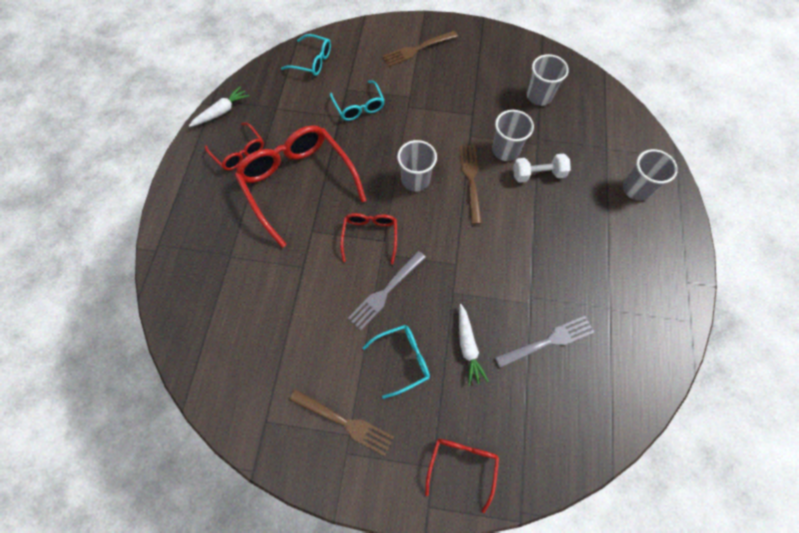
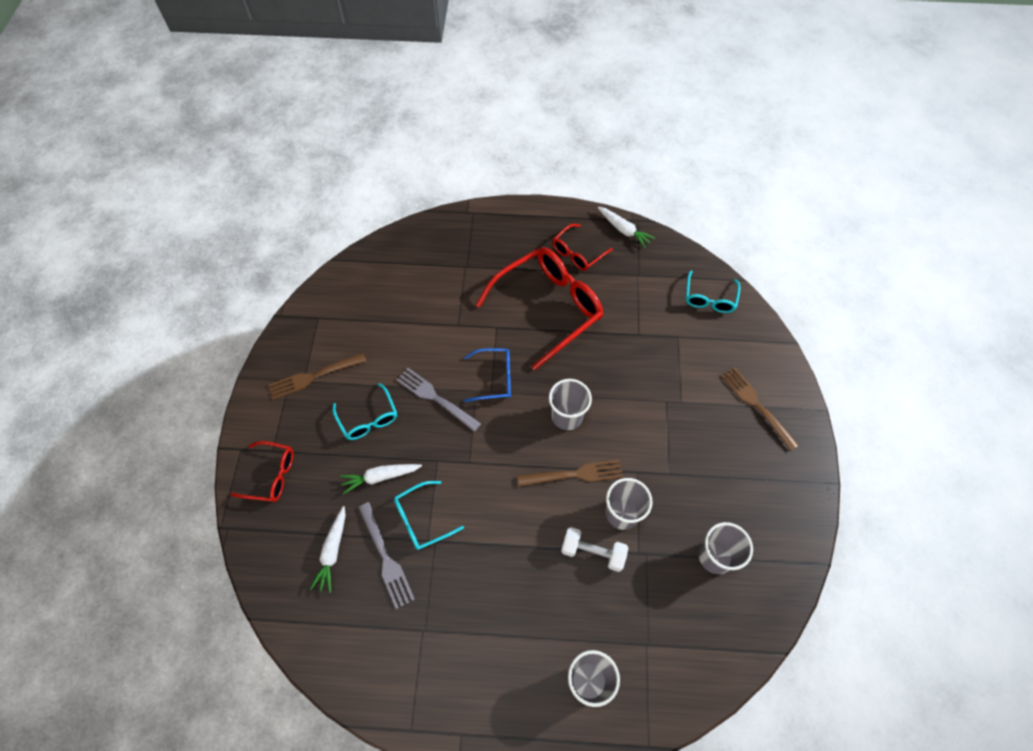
camera: 85 degrees right, 5 degrees down
brown fork [289,389,394,456] -> brown fork turned 45 degrees clockwise [269,353,366,400]
turquoise glasses [330,80,385,121] -> turquoise glasses moved to [394,481,464,550]
red glasses [340,213,397,264] -> blue glasses [464,348,511,402]
white dumbbell [513,154,571,183] -> white dumbbell turned 60 degrees counterclockwise [561,527,629,572]
none -> white carrot [310,506,346,593]

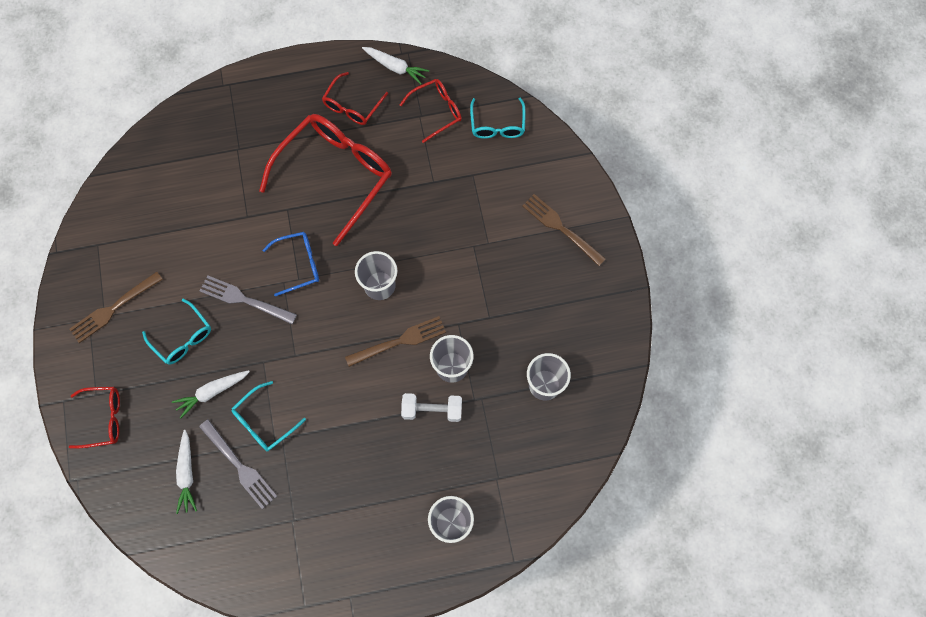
camera: 15 degrees left, 10 degrees up
none -> red glasses [400,79,462,143]

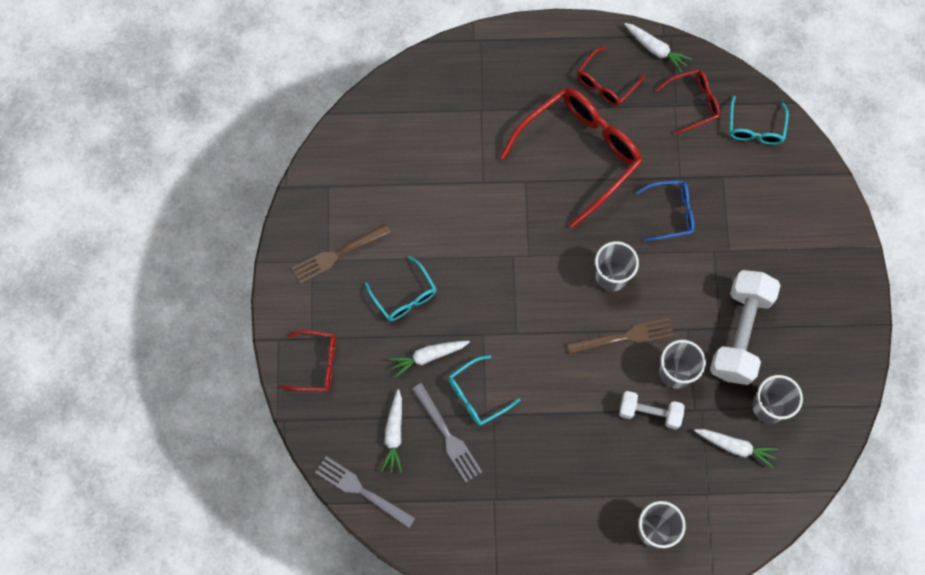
camera: 10 degrees right, 0 degrees up
grey fork [200,275,297,324] -> grey fork moved to [315,456,415,528]
blue glasses [263,232,319,296] -> blue glasses moved to [636,180,694,241]
brown fork [522,194,606,266] -> none
none -> white carrot [694,429,778,468]
none -> white dumbbell [710,270,781,385]

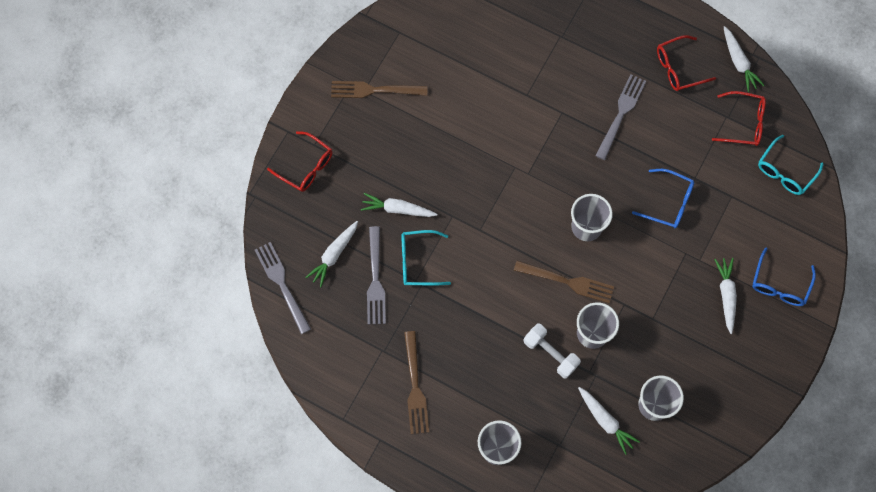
camera: 30 degrees right, 0 degrees up
turquoise glasses [365,256,436,321] -> none
red glasses [500,88,642,228] -> grey fork [595,75,646,160]
white dumbbell [710,270,781,385] -> none
none -> brown fork [404,331,429,434]
none -> white carrot [714,258,737,334]
none -> blue glasses [752,248,816,306]

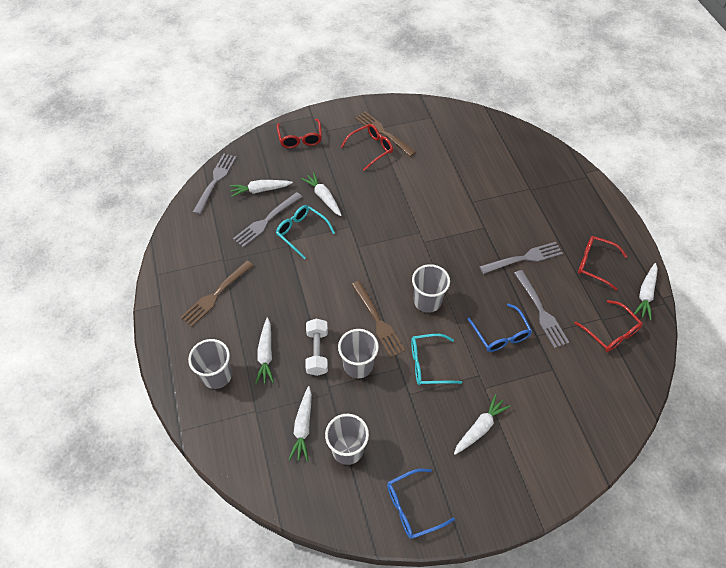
camera: 45 degrees right, 15 degrees down
blue glasses [752,248,816,306] -> blue glasses moved to [387,469,455,539]
turquoise glasses [758,135,824,195] -> turquoise glasses moved to [411,334,462,385]
none -> white carrot [255,317,274,384]
none -> red glasses [341,124,393,171]
none -> grey fork [514,270,569,348]

